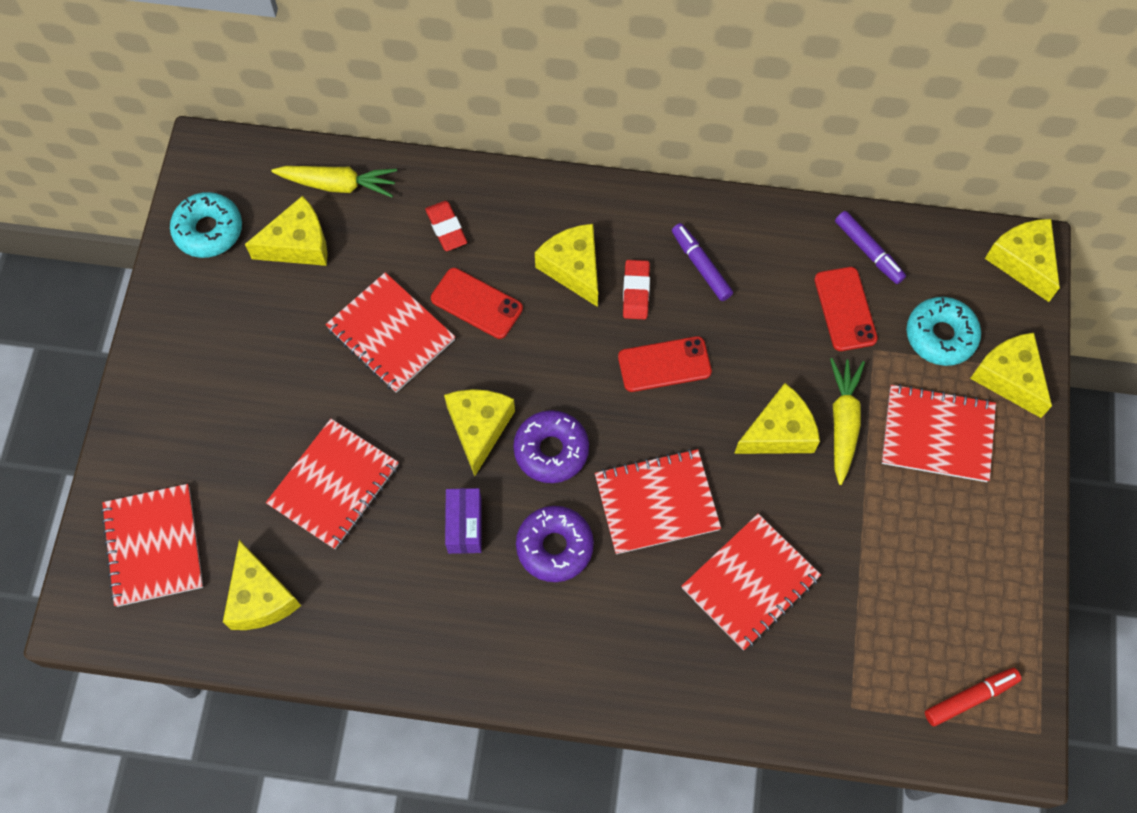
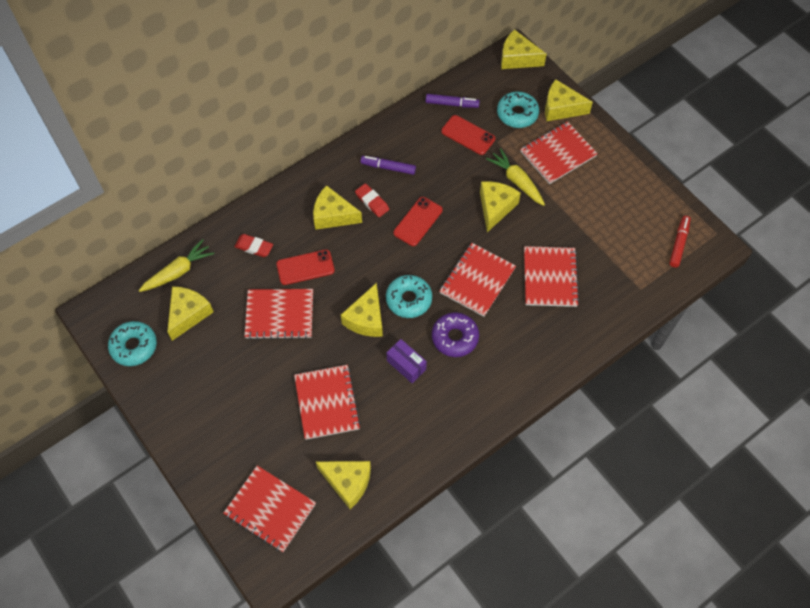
camera: 45 degrees left, 5 degrees down
yellow cheese [444,389,515,476] -> yellow cheese turned 120 degrees counterclockwise [341,283,383,337]
purple donut [513,410,589,483] -> turquoise donut [386,275,432,318]

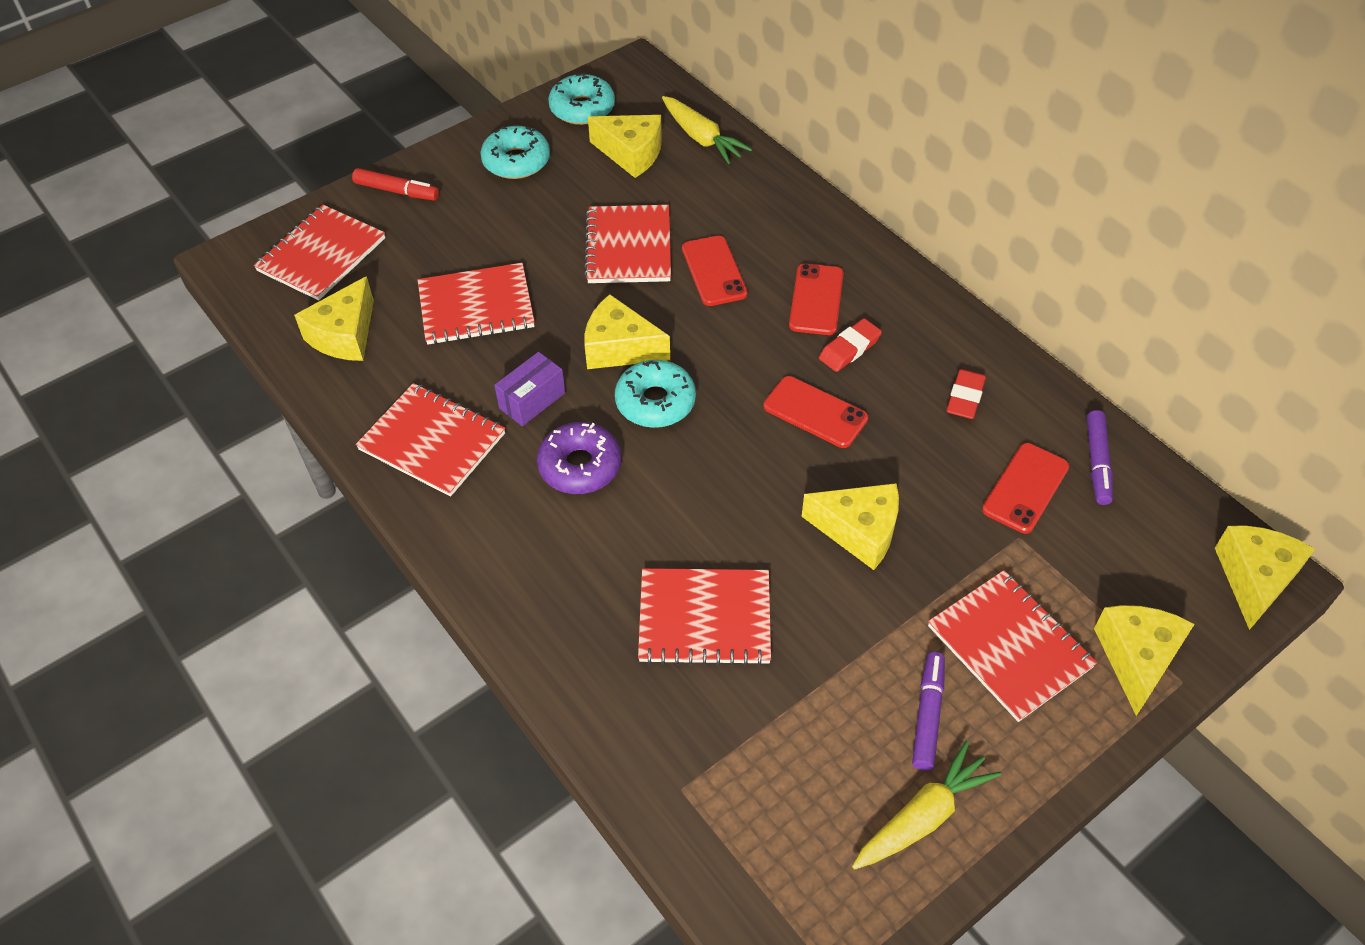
camera: 90 degrees right, 10 degrees down
red eraser [234,234,273,257] -> red eraser moved to [947,369,986,419]
yellow cheese [313,185,362,230] -> red phone [789,263,844,335]
purple marker [361,156,416,175] -> purple marker moved to [912,652,945,771]
red notebook [440,243,516,317] -> red notebook moved to [356,383,505,497]
yellow carrot [486,148,545,206] -> yellow carrot moved to [852,741,1001,870]
turquoise donut [497,91,539,128] -> turquoise donut moved to [480,126,550,179]
red marker [669,216,691,267] -> red marker moved to [352,168,439,200]

